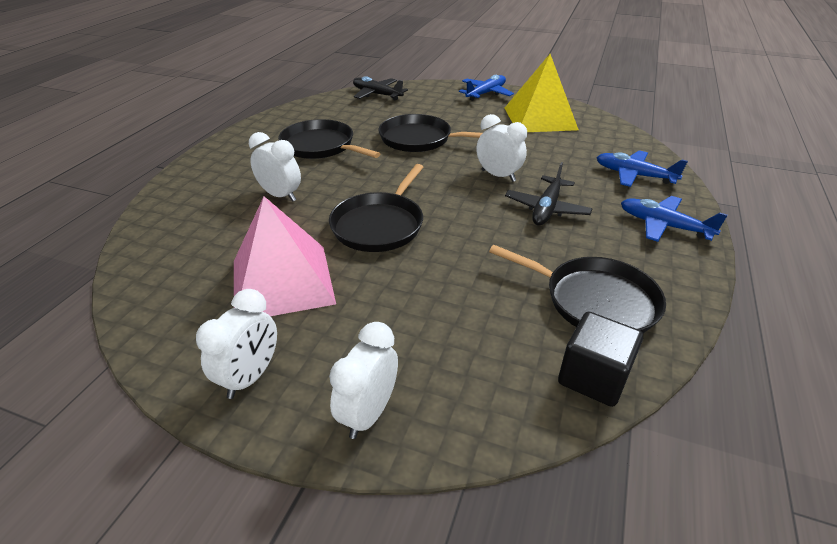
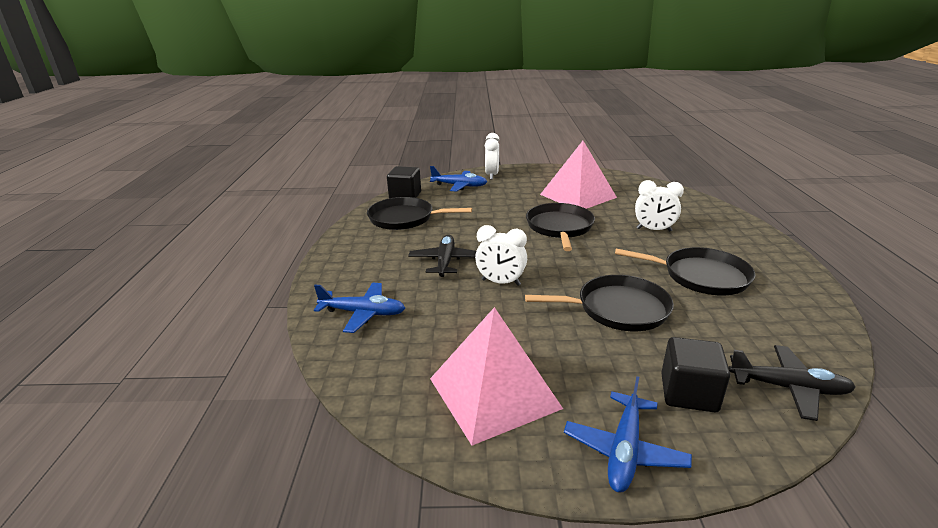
camera: 160 degrees right, 10 degrees down
white clock [196,289,277,399] -> none
yellow pyramid [505,54,579,132] -> pink pyramid [430,307,563,445]
blue plane [621,196,728,242] -> blue plane moved to [430,166,487,192]
none -> black cube [661,337,730,412]

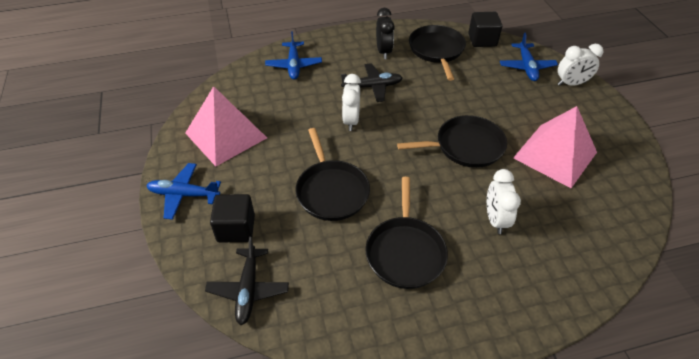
camera: 75 degrees right, 20 degrees up
none -> black clock [376,8,395,59]

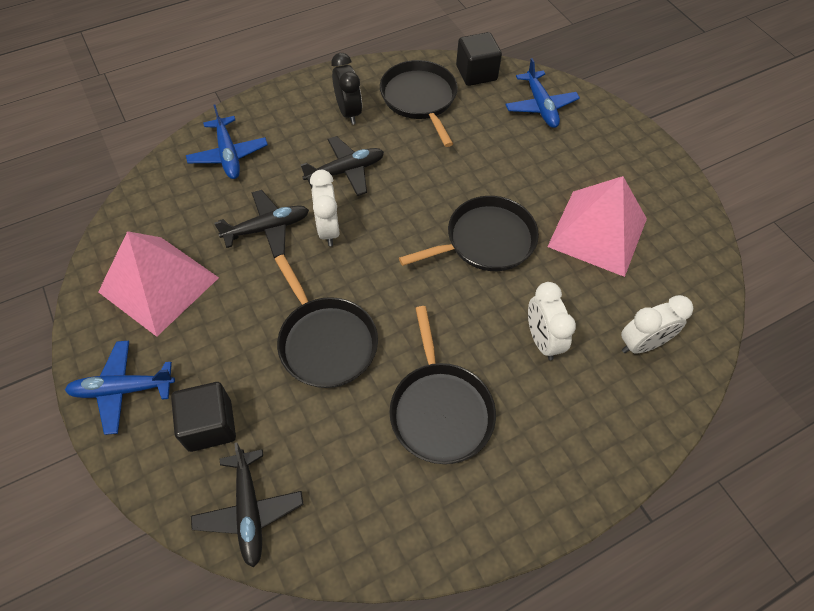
camera: 15 degrees left, 10 degrees up
white clock [558,44,604,86] -> white clock moved to [621,295,693,354]
none -> black plane [214,190,309,258]

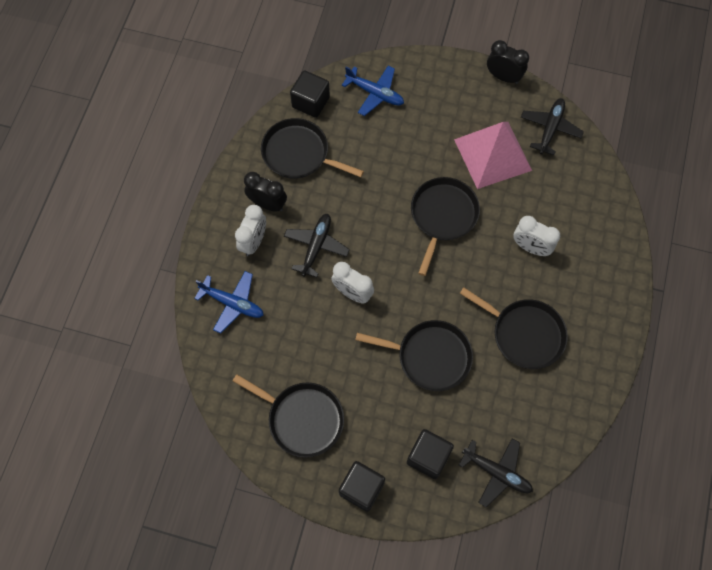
camera: 45 degrees left, 10 degrees up
blue plane [65,341,175,435] -> black cube [339,461,385,512]
pink pyramid [98,231,219,337] -> black pan [233,374,344,457]
black plane [214,190,309,258] -> black plane moved to [521,98,584,155]
white clock [621,295,693,354] -> white clock moved to [235,205,266,256]
none -> black clock [487,40,529,84]

